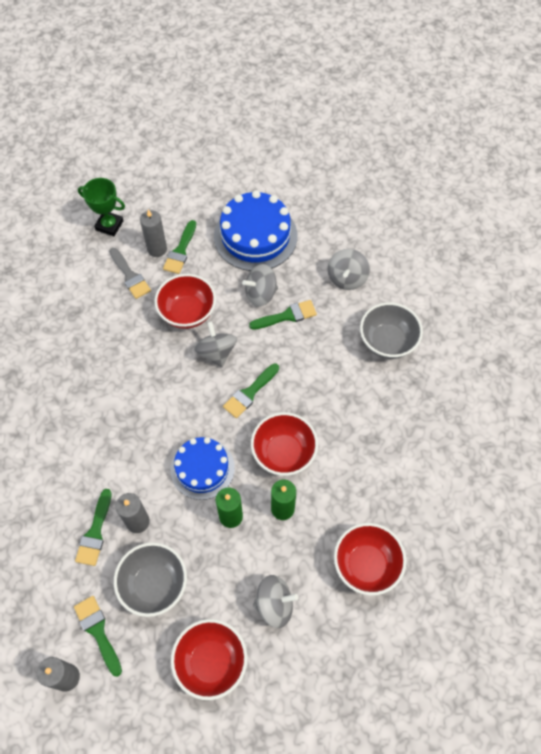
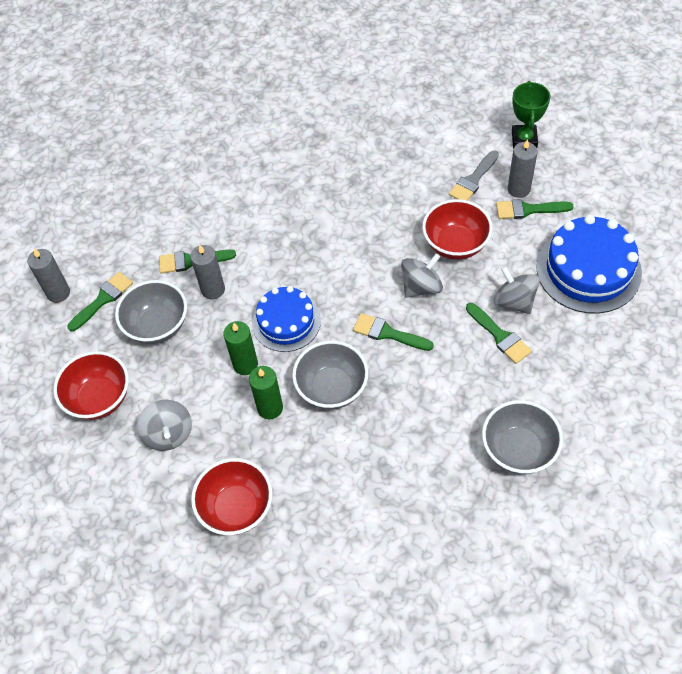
camera: 75 degrees right, 5 degrees down
red bowl [251,412,318,476] -> grey bowl [292,341,368,410]
grey spinning top [328,249,370,290] -> none

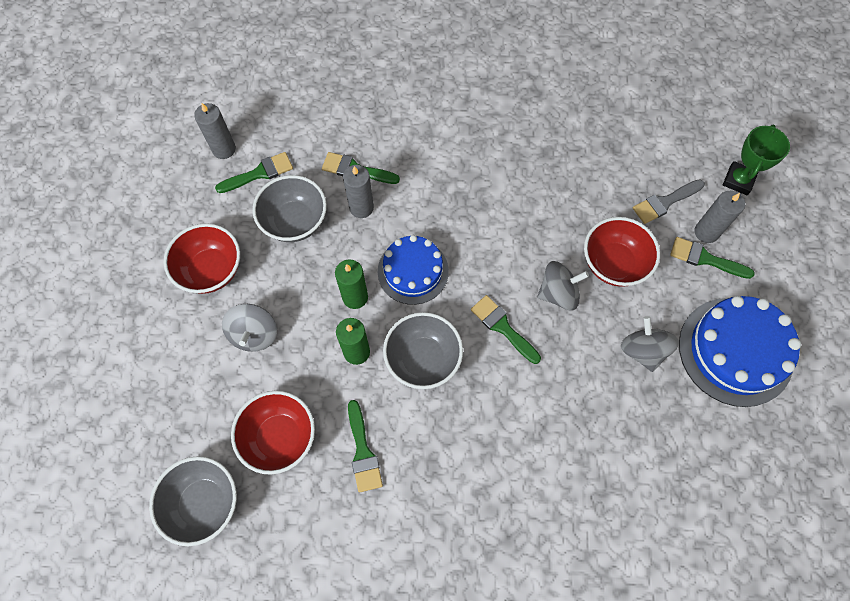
camera: 20 degrees right, 10 degrees up
green brush [466,303,532,364] -> green brush moved to [348,400,383,492]
grey bowl [482,400,563,474] -> grey bowl moved to [149,456,237,546]

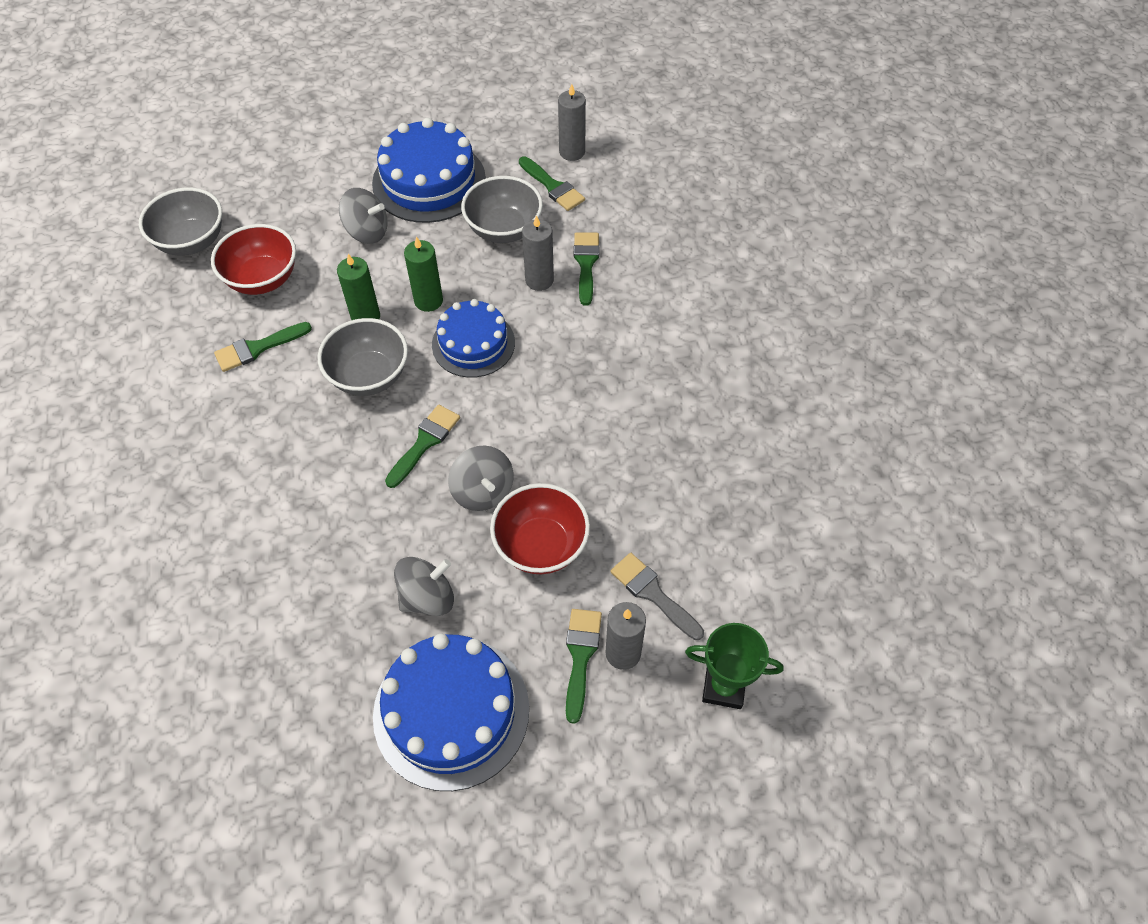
camera: 75 degrees right, 10 degrees down
red bowl [164,223,240,294] -> blue cake [372,118,486,223]
grey spinning top [222,304,277,352] -> grey spinning top turned 150 degrees counterclockwise [339,188,388,244]

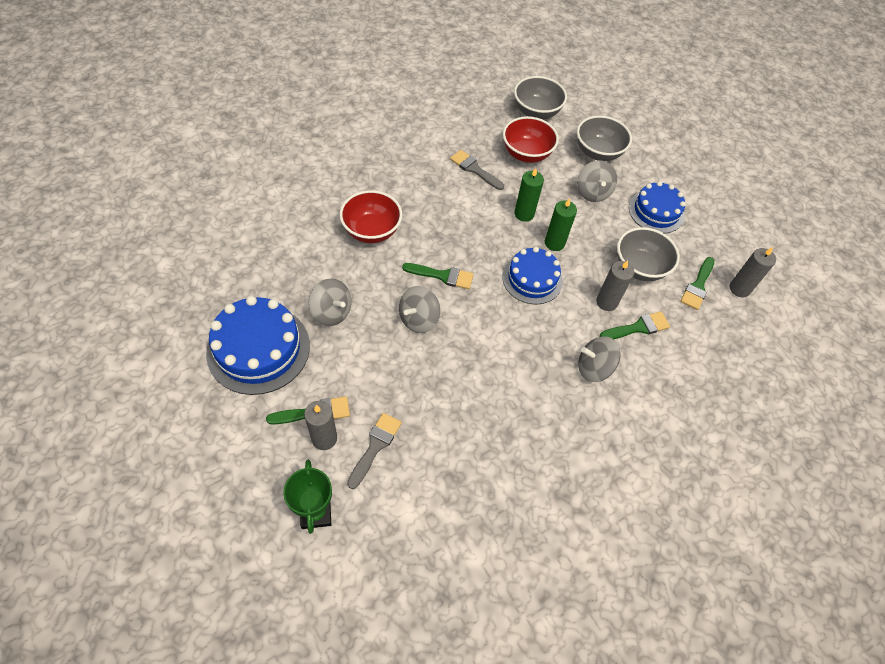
camera: 65 degrees right, 0 degrees up
green brush [214,322,312,372] -> grey brush [450,150,504,190]
grey bowl [317,318,408,396] -> grey bowl moved to [577,115,632,161]
blue cake [372,118,486,223] -> blue cake [629,181,686,233], size x0.66
red bowl [490,483,590,574] -> red bowl moved to [340,190,402,243]
none -> grey spinning top [578,336,620,382]

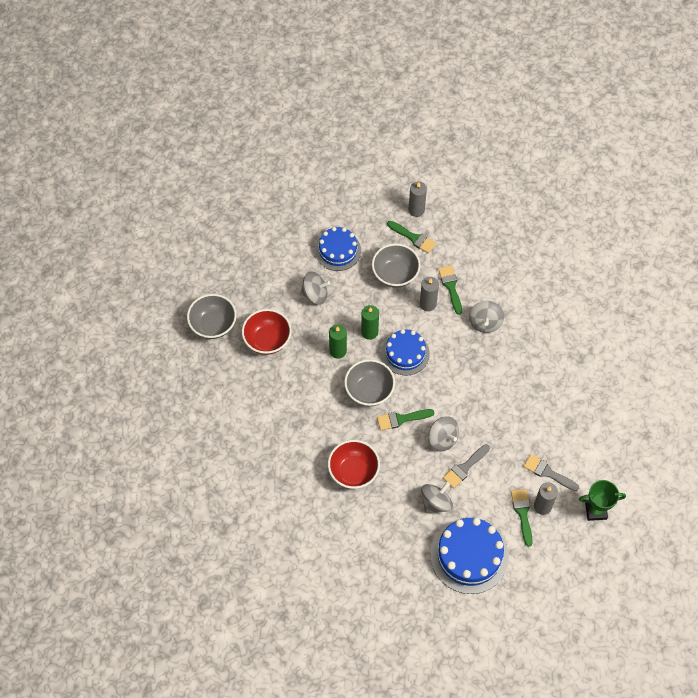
camera: 80 degrees left, 5 degrees up
green brush [402,263,474,289] -> green brush turned 120 degrees counterclockwise [377,409,434,430]
grey brush [450,150,504,190] -> grey brush moved to [443,444,490,488]
grey bowl [577,115,632,161] -> grey bowl moved to [344,359,395,406]

